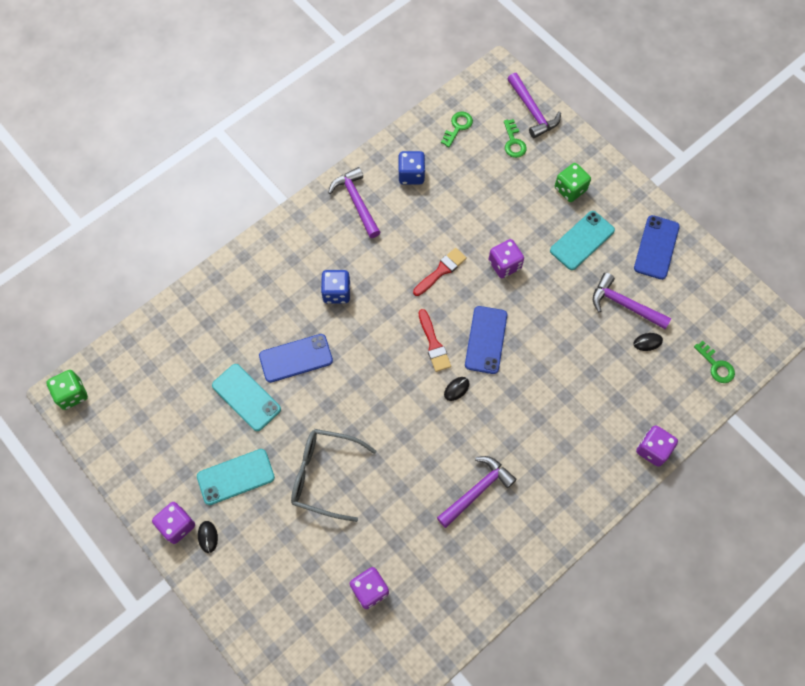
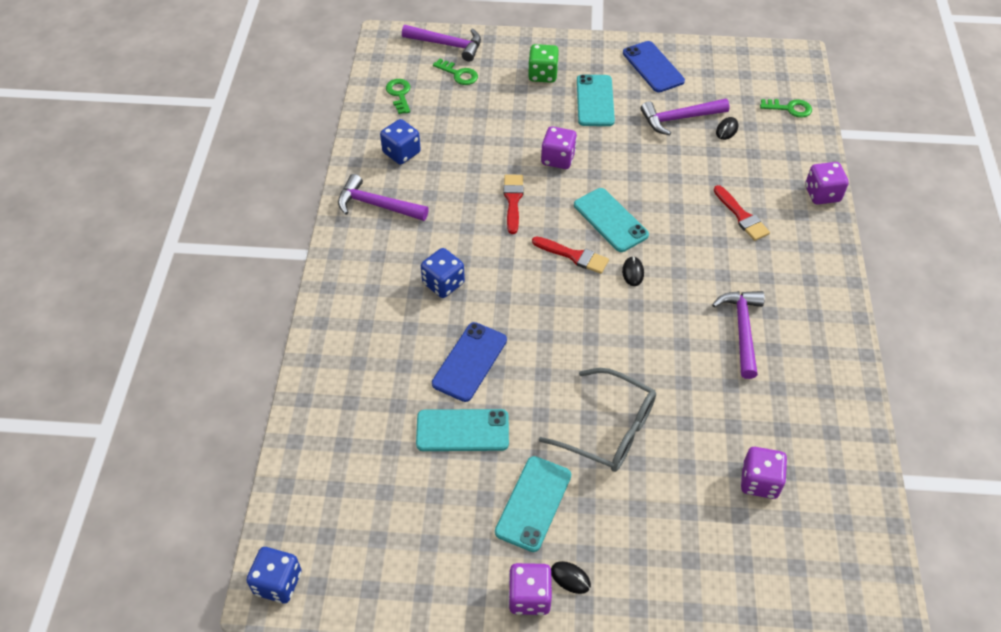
camera: 45 degrees left, 15 degrees down
green dice [46,370,88,410] -> blue dice [246,547,302,604]
grey glasses [291,429,376,522] -> grey glasses turned 120 degrees counterclockwise [539,368,656,472]
blue phone [465,306,507,374] -> turquoise phone [574,188,649,252]
none -> red brush [714,185,770,241]

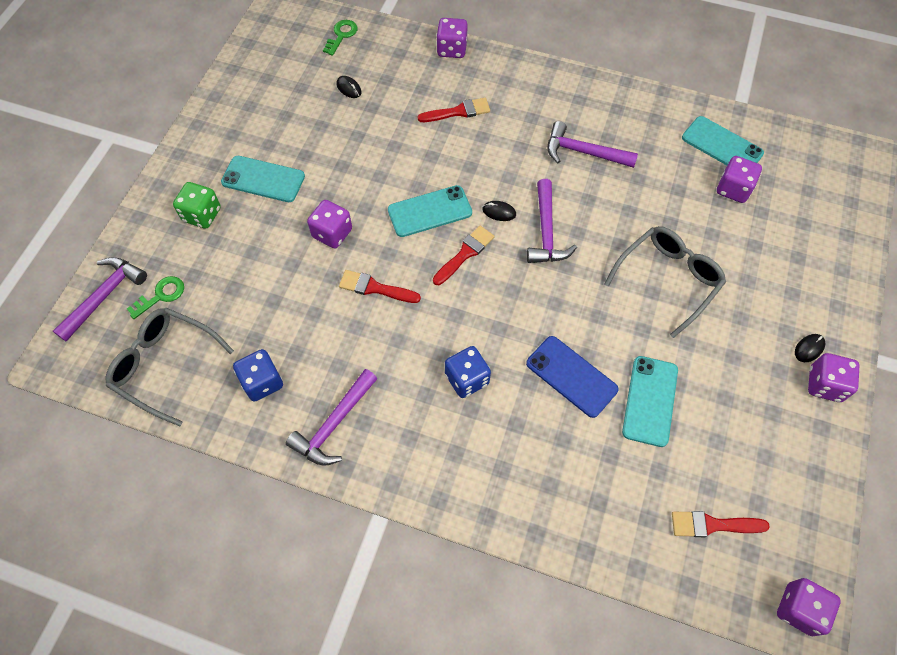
camera: 75 degrees left, 10 degrees up
blue dice [246,547,302,604] -> purple dice [777,578,841,636]
green key [386,79,410,114] -> grey glasses [106,308,234,426]
turquoise phone [495,456,571,552] -> turquoise phone moved to [682,116,764,165]
blue phone [623,41,685,93] -> none
purple hammer [641,99,730,135] -> purple hammer moved to [527,179,577,263]
none -> red brush [672,511,770,537]

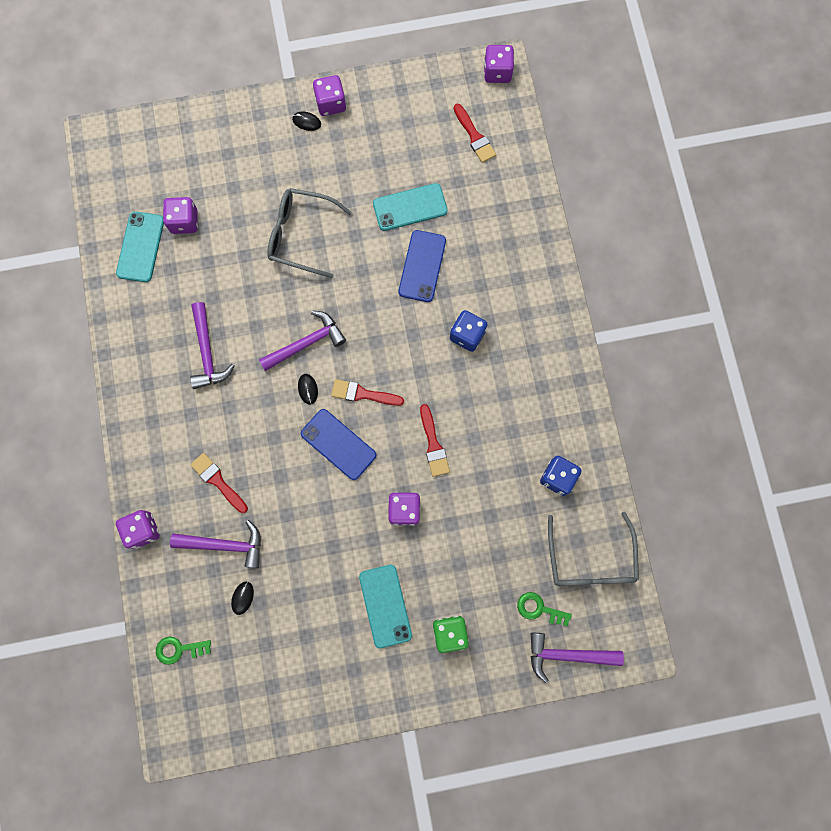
camera: 120 degrees left, 15 degrees up
purple hammer [286,369,378,466] -> purple hammer moved to [170,520,261,568]
turquoise phone [388,185,472,237] -> blue phone [301,409,376,480]

